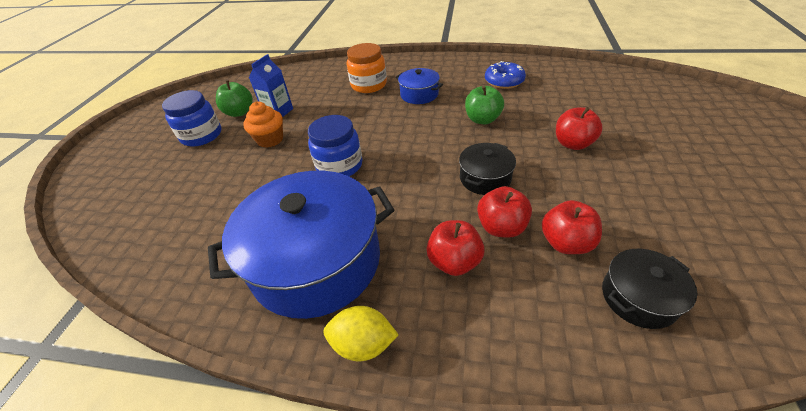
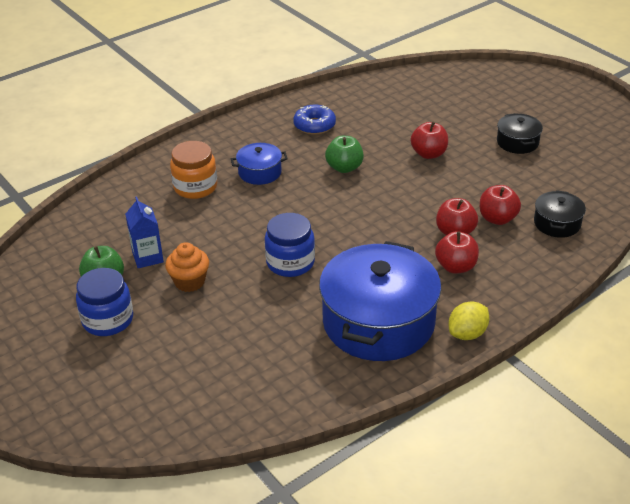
camera: 50 degrees left, 5 degrees down
black pot [459,143,516,195] -> black pot moved to [497,113,543,154]

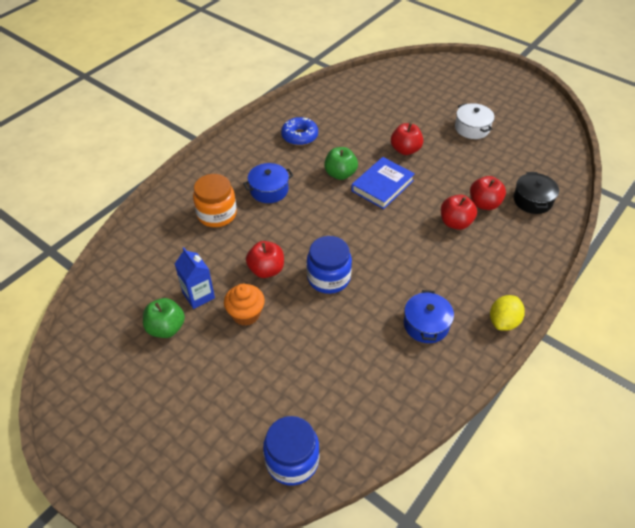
camera: 15 degrees left, 10 degrees up
blue jar [76,268,133,336] -> blue jar moved to [263,416,319,485]
blue pot [319,241,441,361] -> blue pot [404,290,454,343], size x0.46
red apple [435,231,479,274] -> red apple moved to [246,241,284,278]
black pot [497,113,543,154] -> white pot [455,103,494,139]
none -> blue book [351,157,415,209]

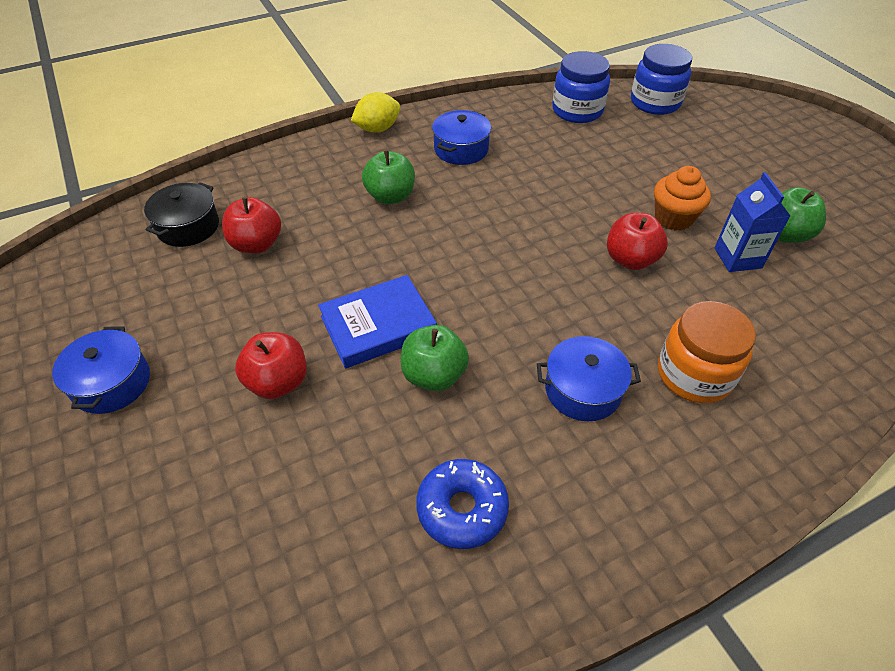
camera: 155 degrees left, 0 degrees up
blue jar [307,236,352,294] -> blue jar moved to [552,51,610,123]
red apple [441,195,477,230] -> none
white pot [455,103,494,139] -> blue pot [52,326,150,414]
none -> green apple [362,150,415,204]

